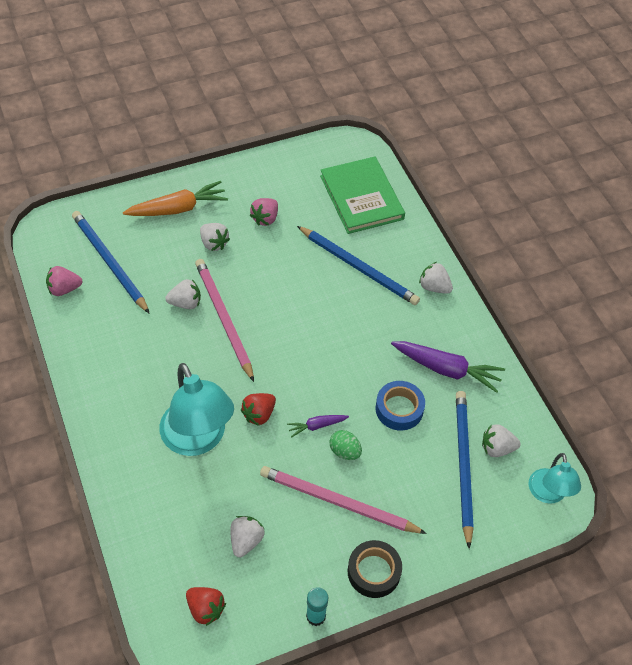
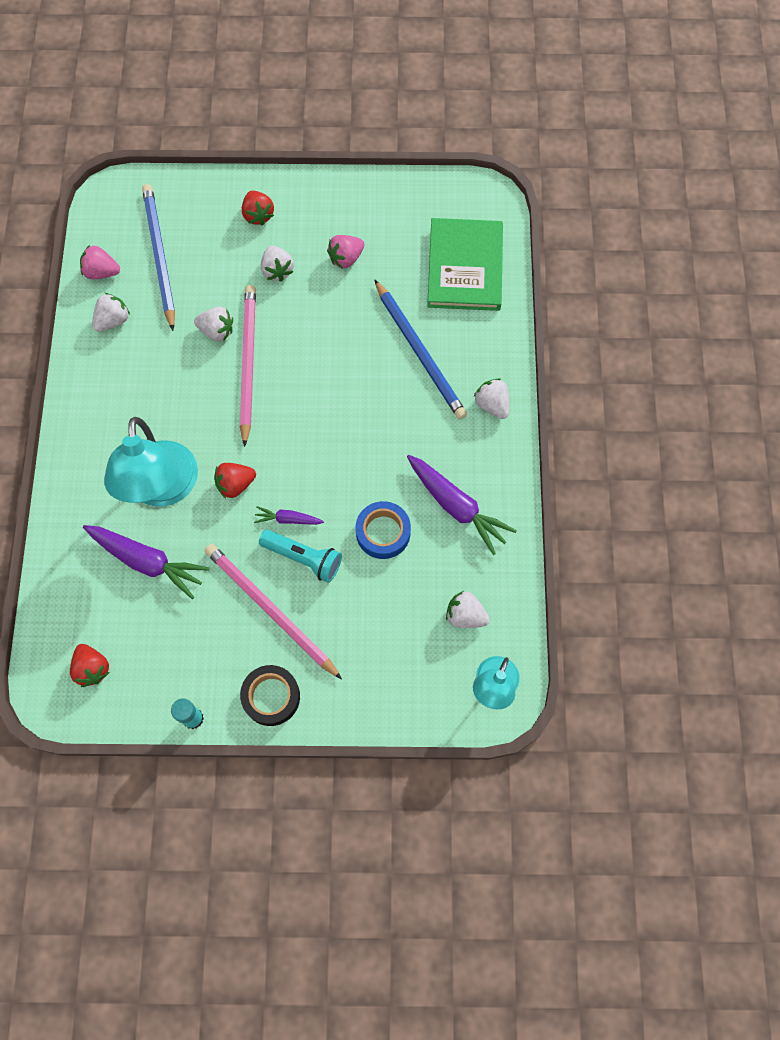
camera: 25 degrees right, 15 degrees up
orange carrot [123,181,228,216] -> red strawberry [242,191,274,226]
white strawberry [231,516,265,557] -> white strawberry moved to [92,293,130,332]
green egg [330,430,362,460] -> turquoise flashlight [259,530,342,583]
blue pencil [456,391,474,549] -> none
none -> purple carrot [83,525,209,599]

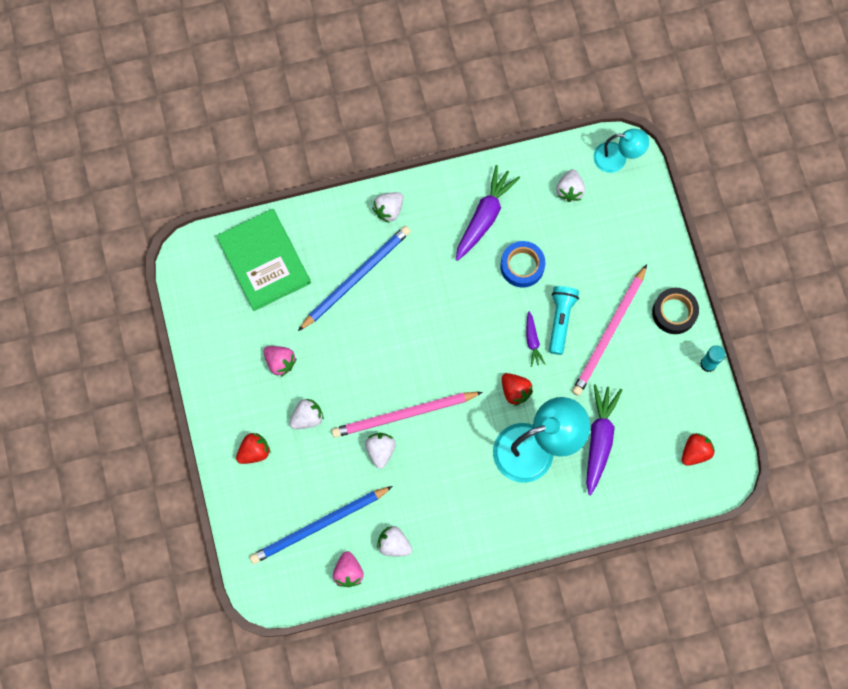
camera: 105 degrees left, 5 degrees up
green book [427,218,503,311] -> green book turned 75 degrees clockwise [216,209,311,311]

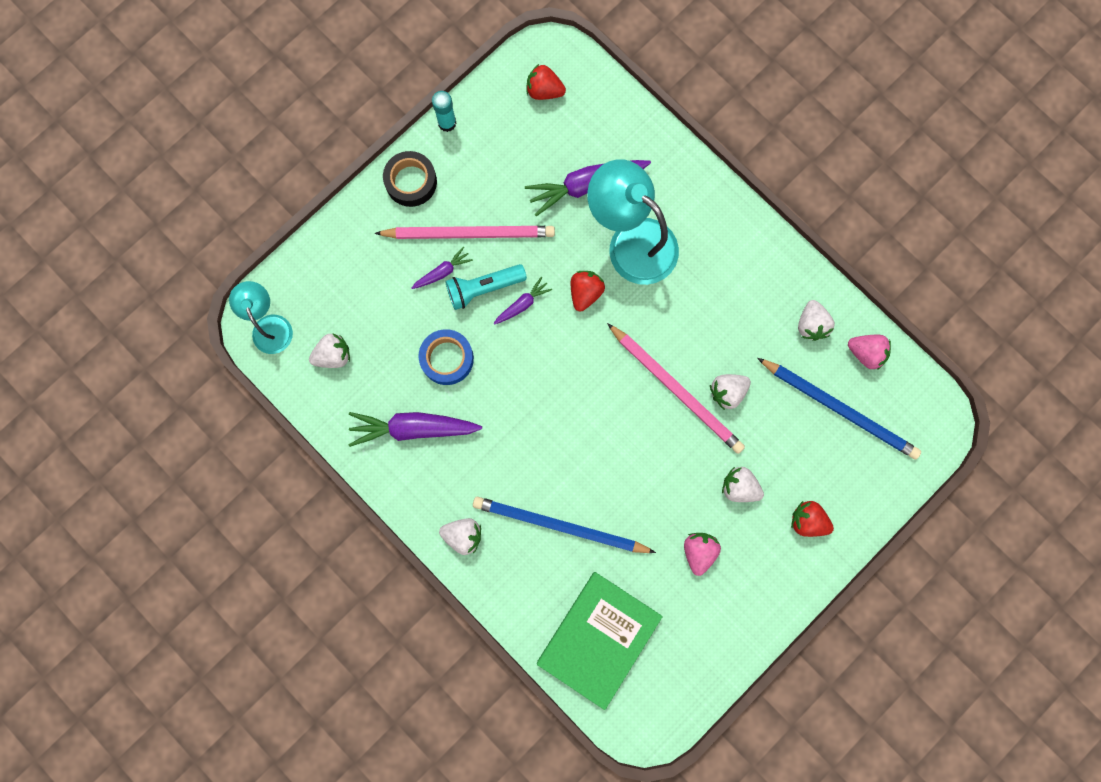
camera: 120 degrees left, 5 degrees up
pink strawberry [333,551,364,587] -> pink strawberry turned 60 degrees clockwise [848,335,891,370]
none -> purple carrot [411,246,473,289]

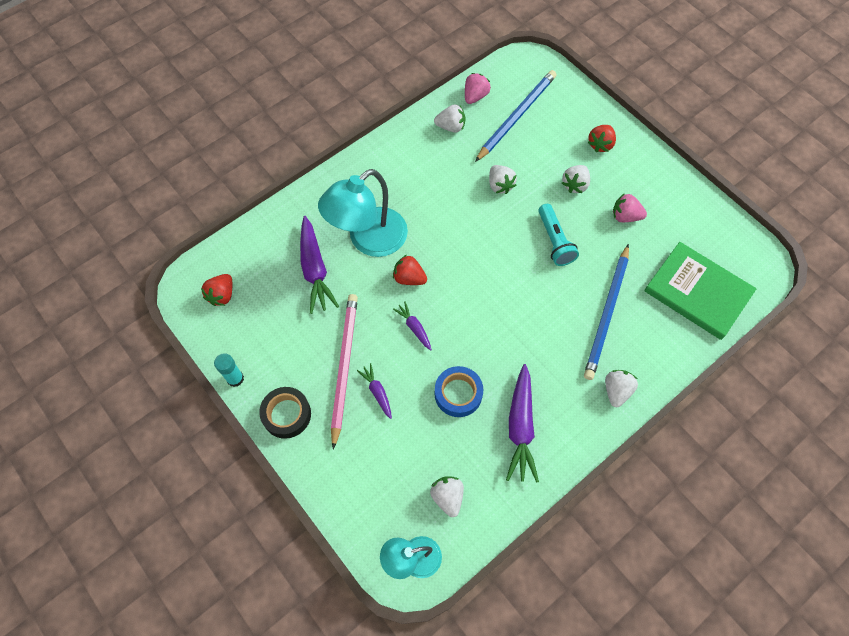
camera: 85 degrees left, 15 degrees down
turquoise flashlight [445,264,527,310] -> turquoise flashlight moved to [538,204,579,266]
pink pencil [607,323,745,454] -> none

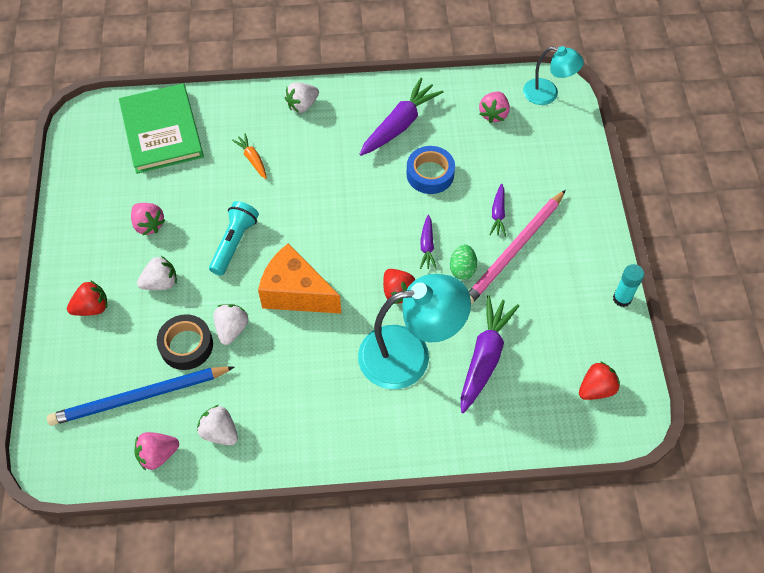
camera: 145 degrees left, 5 degrees down
black tape [259,387,311,439] -> black tape moved to [157,314,213,370]
white strawberry [430,476,464,517] -> pink strawberry [479,91,510,123]
blue pencil [584,244,629,380] -> orange carrot [232,133,267,179]
none -> orange cheese [258,243,341,314]
none -> green egg [450,245,477,280]

